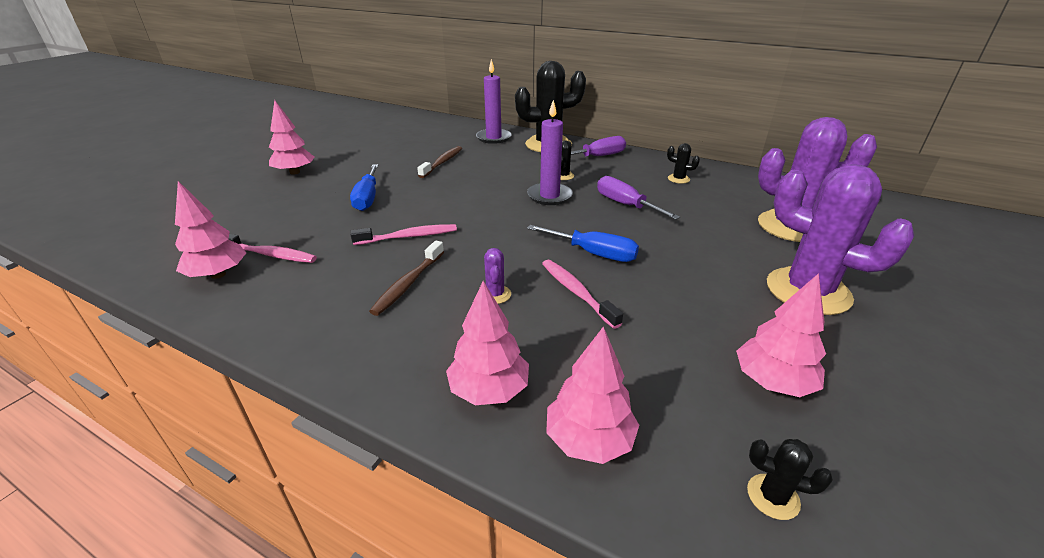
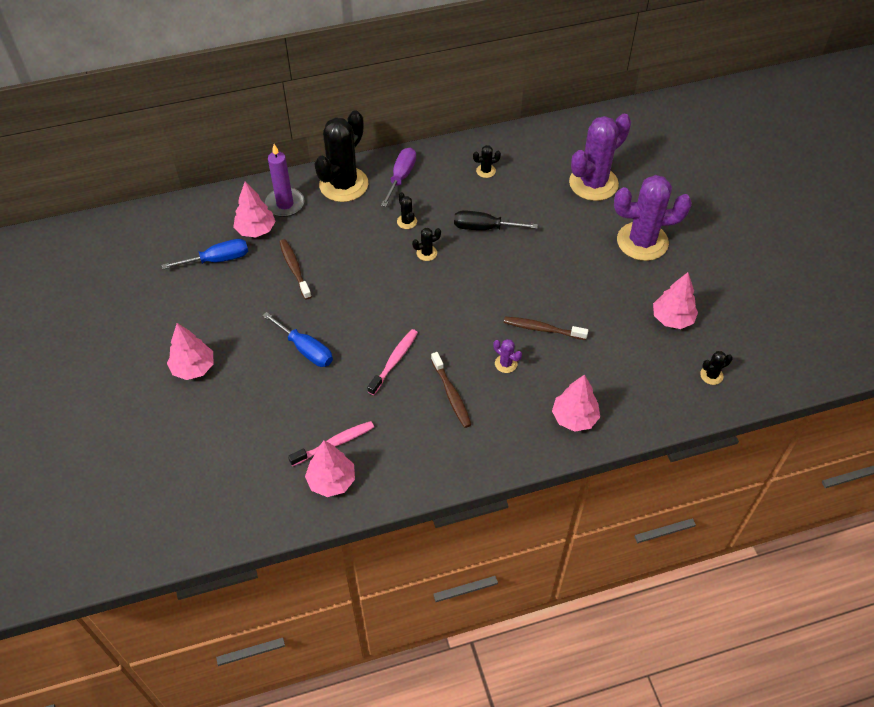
camera: 45 degrees left, 20 degrees up
purple candle [527,100,573,205] -> black cactus [412,228,441,261]
blue screwdriver [527,225,639,262] -> blue screwdriver moved to [162,239,248,269]
pink toothbrush [542,260,623,329] -> brown toothbrush [504,317,589,340]
pink tree [546,326,639,464] -> pink tree moved to [233,181,276,237]
purple screwdriver [597,176,680,220] -> black screwdriver [454,210,538,230]

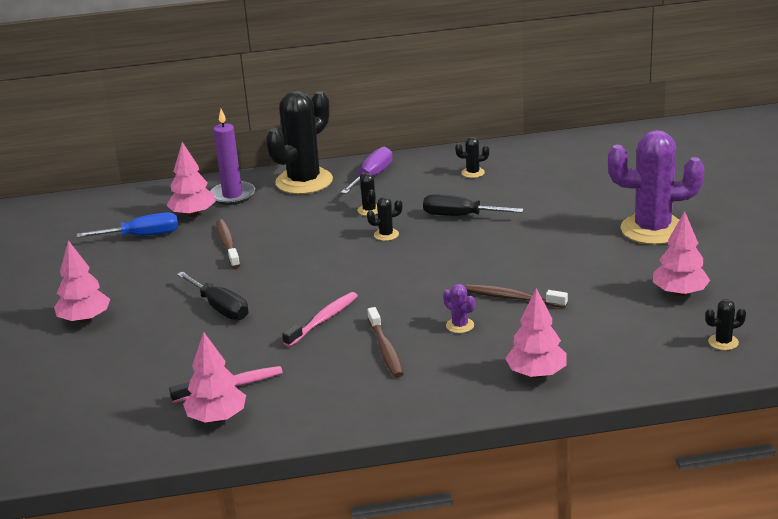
camera: 10 degrees right, 25 degrees down
blue screwdriver [262,312,333,367] -> black screwdriver [177,272,248,320]
purple cactus [569,114,631,201] -> none

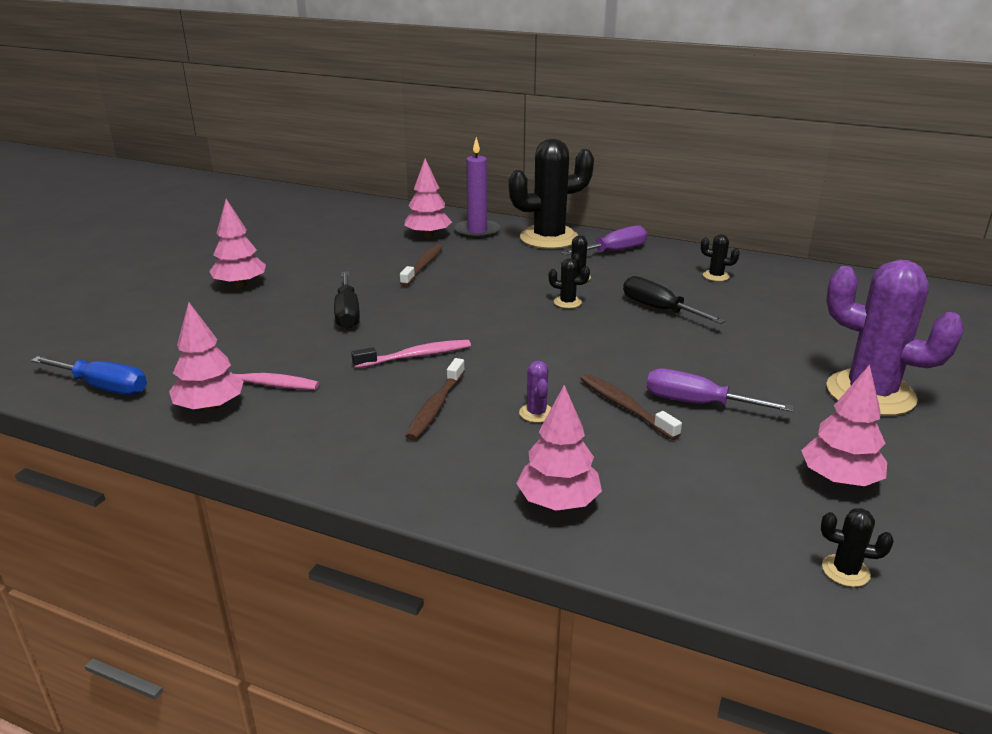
camera: 30 degrees right, 0 degrees up
blue screwdriver [77,212,178,238] -> blue screwdriver moved to [31,356,147,395]
none -> purple screwdriver [647,368,794,412]

